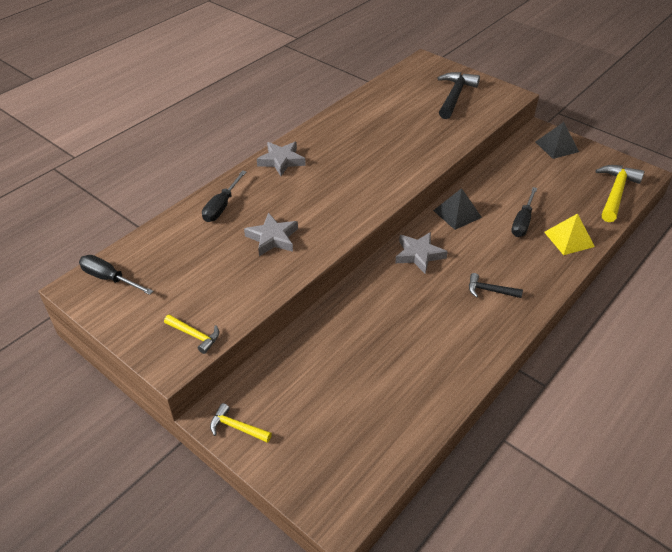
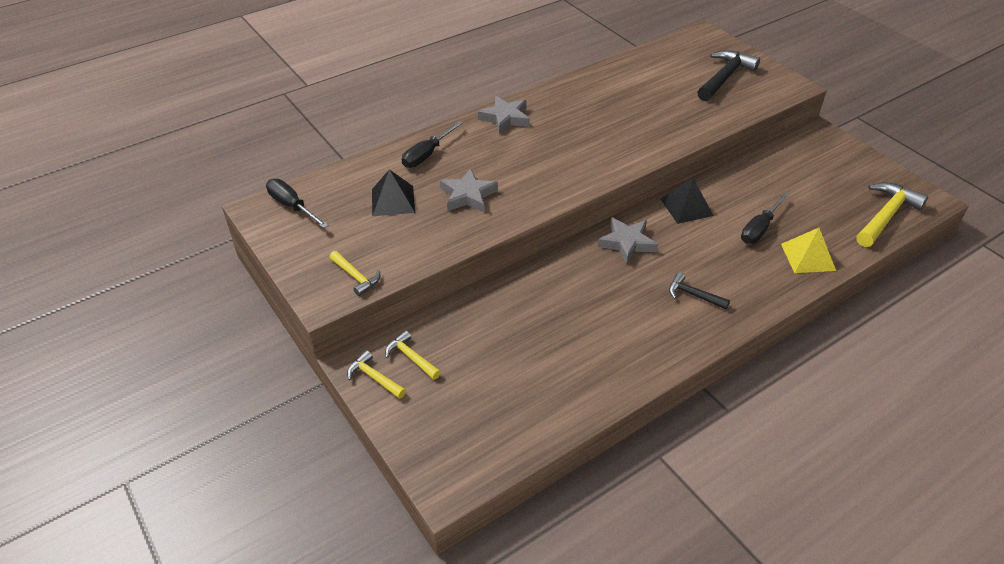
camera: 15 degrees right, 0 degrees up
black pyramid [536,122,579,159] -> black pyramid moved to [372,169,415,216]
none -> yellow hammer [385,330,441,380]

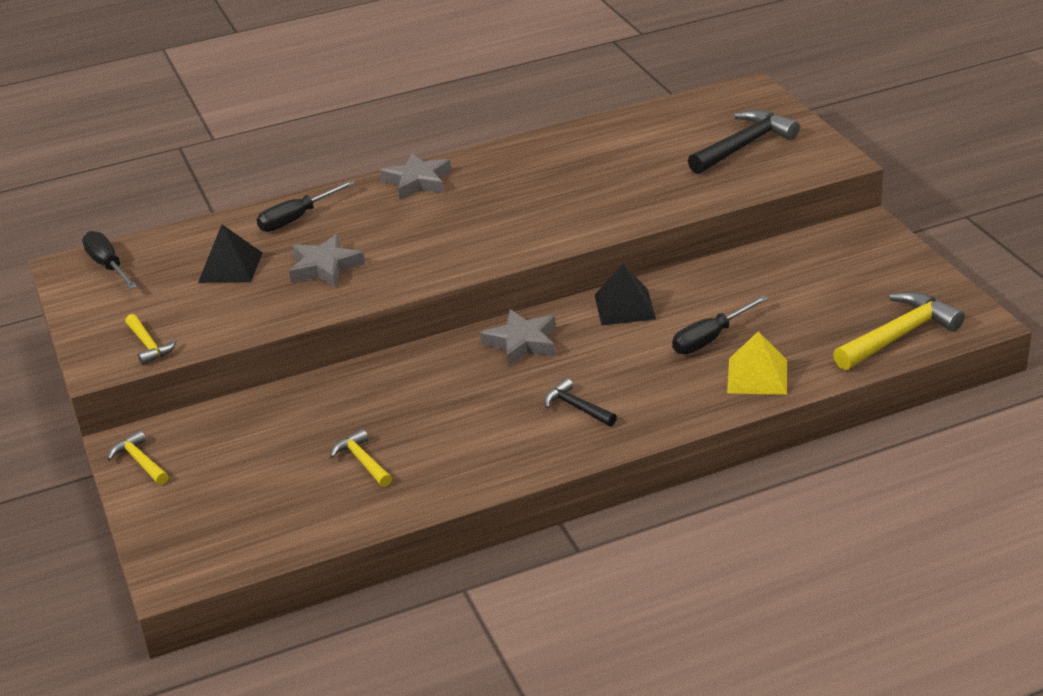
camera: 15 degrees right, 10 degrees down
yellow hammer [385,330,441,380] -> yellow hammer moved to [330,429,392,487]

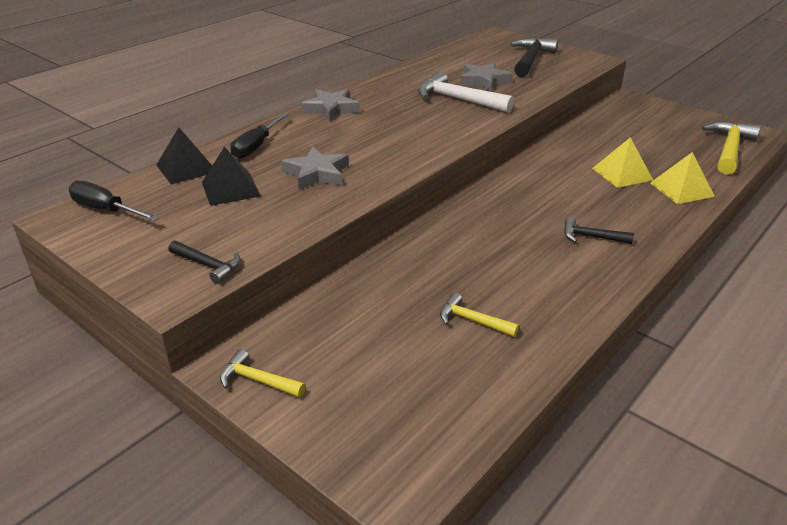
camera: 30 degrees left, 0 degrees up
yellow hammer [125,314,177,365] -> black hammer [168,241,241,284]
grey star [480,309,556,367] -> grey star moved to [460,63,513,91]
black pyramid [595,264,656,325] -> black pyramid moved to [156,128,212,184]
black screwdriver [672,295,768,354] -> yellow pyramid [592,137,653,188]
none -> white hammer [418,71,514,113]

